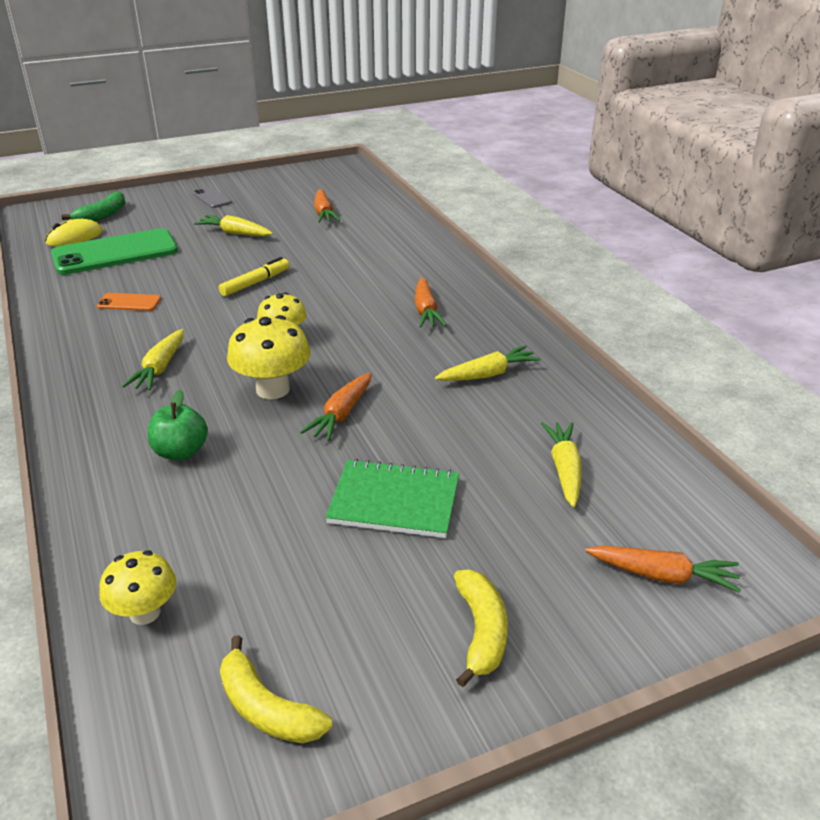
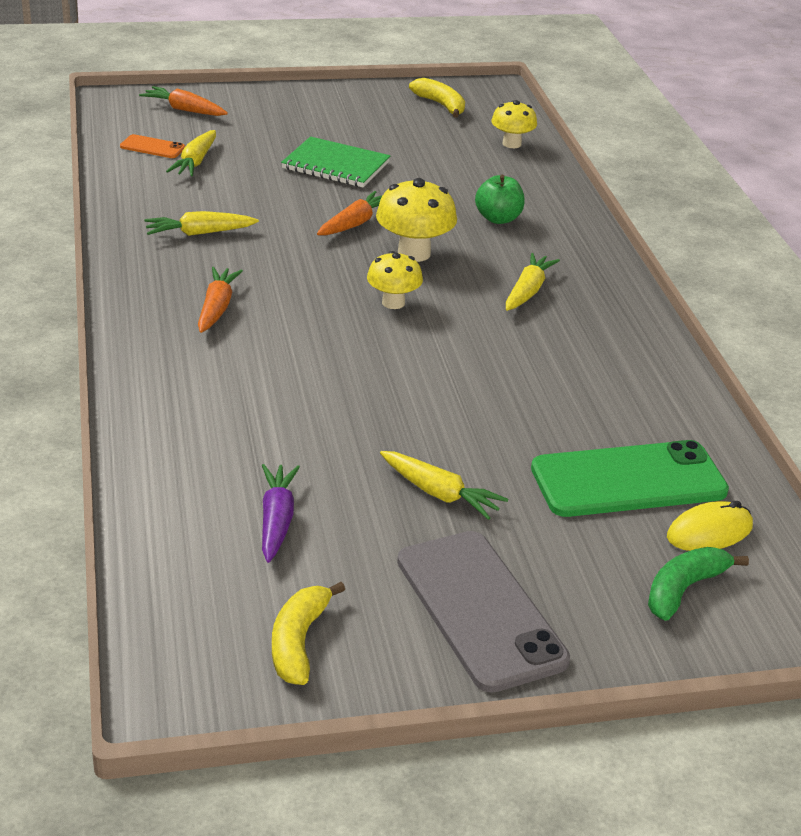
camera: 170 degrees left, 0 degrees up
orange phone [97,293,161,311] -> orange phone moved to [120,134,185,158]
grey phone [193,187,232,208] -> grey phone [397,531,570,693], size x2.20
yellow marker [219,257,289,296] -> none
orange carrot [314,189,340,223] -> purple carrot [262,464,300,563]
yellow banana [454,570,508,687] -> yellow banana moved to [272,582,345,685]

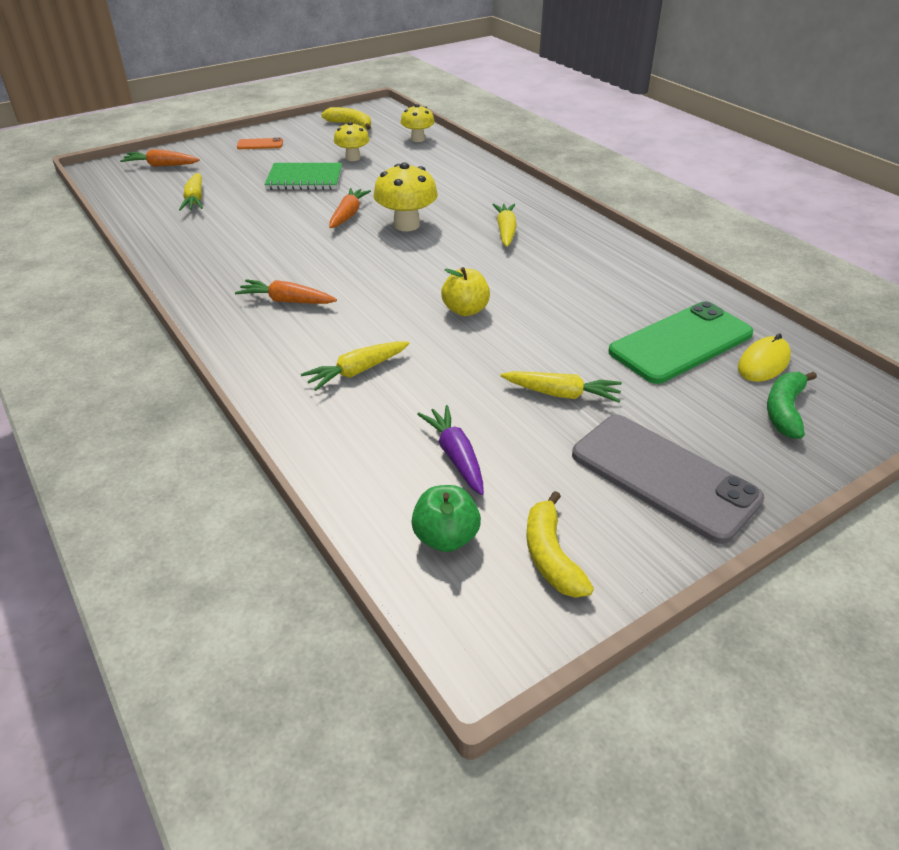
camera: 20 degrees left, 5 degrees up
orange phone [120,134,185,158] -> orange phone moved to [237,137,283,149]
yellow carrot [144,211,259,236] -> yellow carrot moved to [301,341,410,391]
orange carrot [198,267,243,333] -> orange carrot turned 60 degrees counterclockwise [235,279,337,304]
yellow mushroom [367,251,423,309] -> yellow mushroom moved to [334,122,370,161]
green apple [475,175,525,224] -> green apple moved to [411,485,481,552]
none -> yellow apple [441,267,490,316]

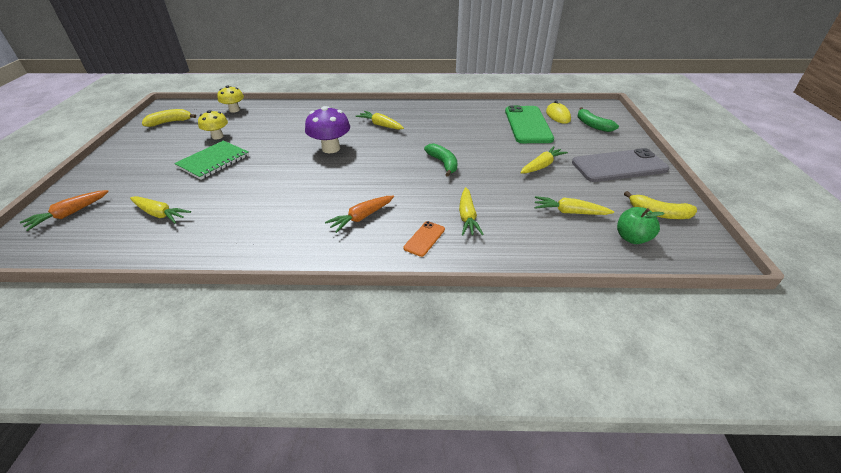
camera: 55 degrees left, 0 degrees up
orange phone [237,137,283,149] -> orange phone moved to [403,221,445,257]
orange carrot [329,188,371,228] -> none
yellow mushroom [374,162,438,231] -> purple mushroom [305,106,350,153]
purple carrot [417,405,484,495] -> yellow carrot [534,196,614,215]
yellow apple [441,267,490,316] -> green banana [424,143,457,177]

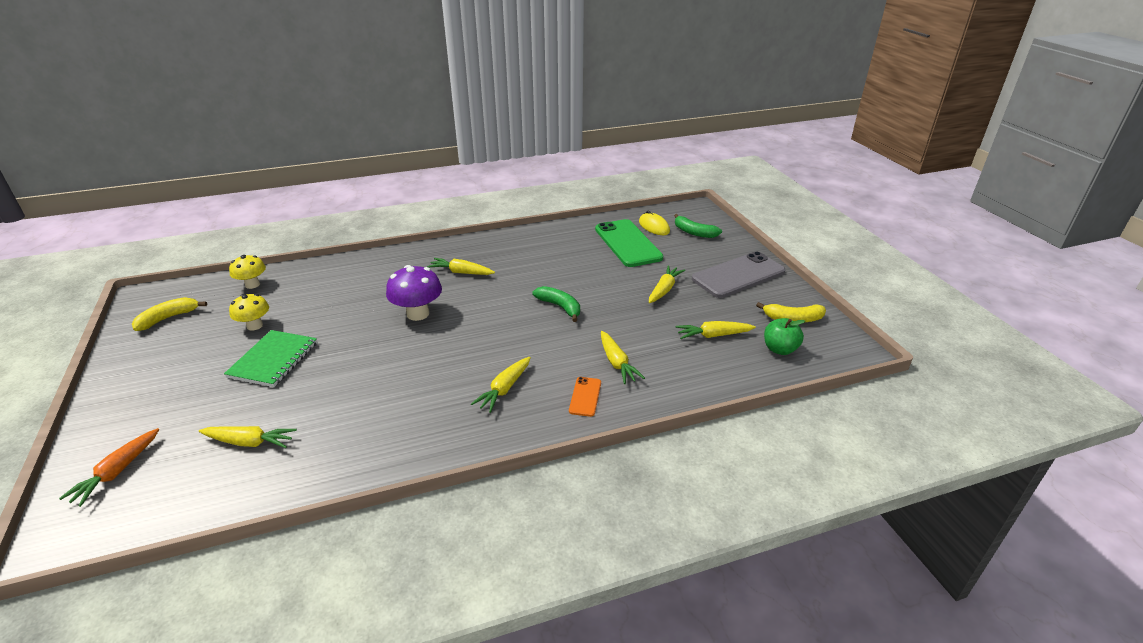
camera: 20 degrees left, 5 degrees down
orange carrot [325,196,394,233] -> yellow carrot [471,357,531,413]

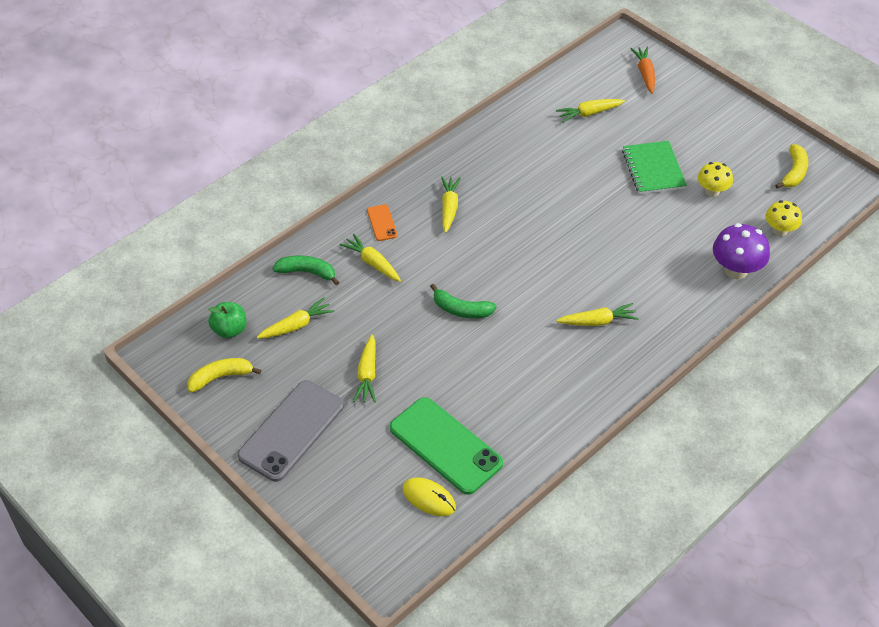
camera: 155 degrees right, 15 degrees up
purple mushroom [386,265,442,321] -> purple mushroom moved to [713,223,770,279]
green banana [674,214,722,238] -> green banana moved to [272,255,339,285]

